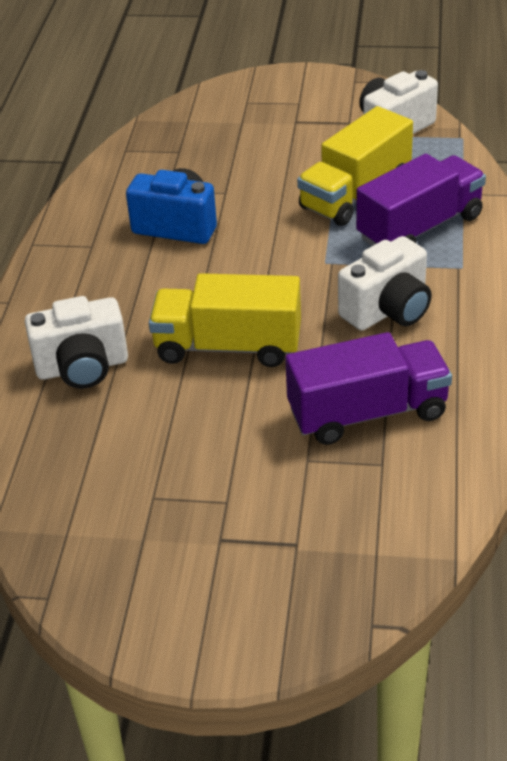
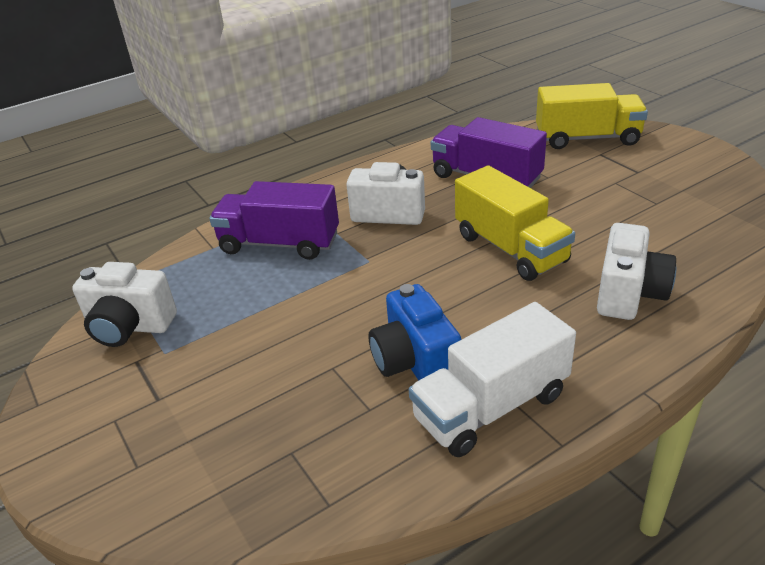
camera: 130 degrees left, 5 degrees down
white camera [25,296,128,389] -> white camera turned 75 degrees clockwise [597,223,676,320]
yellow truck [297,106,413,226] -> yellow truck moved to [536,83,648,149]
none -> white truck [409,302,576,457]

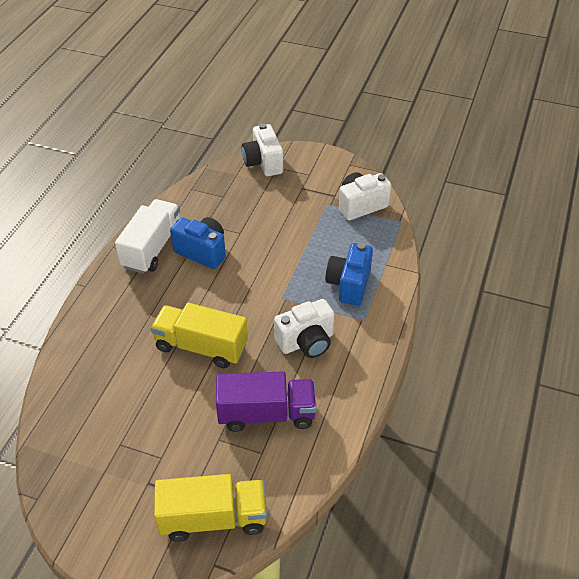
camera: 140 degrees right, 10 degrees up
purple truck [209,181,339,260] -> blue camera [325,243,373,305]
yellow truck [536,83,648,149] -> yellow truck turned 150 degrees counterclockwise [154,474,267,542]
white camera [597,223,676,320] -> white camera moved to [242,123,283,176]

